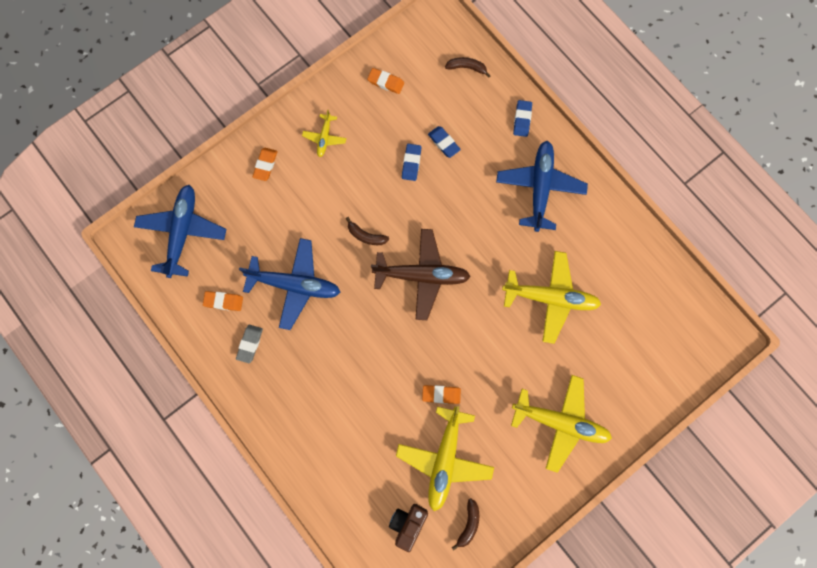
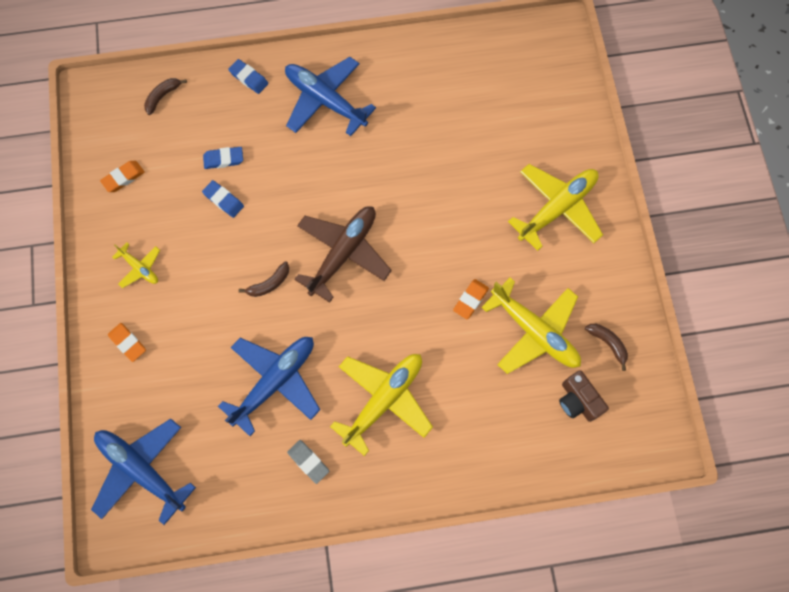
camera: 60 degrees left, 5 degrees down
orange eraser [203,291,243,311] -> none
yellow plane [502,251,601,344] -> yellow plane moved to [330,354,433,456]

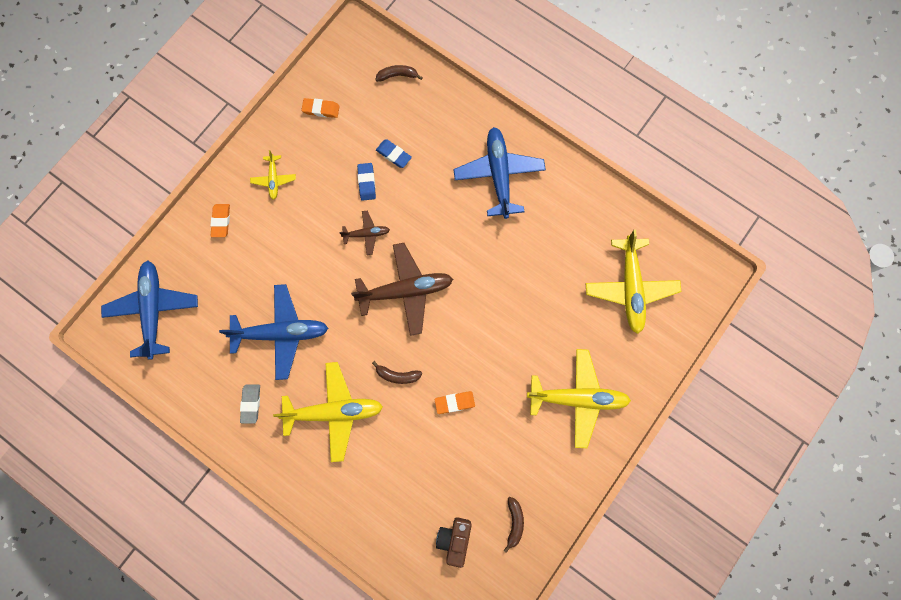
camera: 45 degrees right, 5 degrees up
blue eraser [228,59,268,94] -> none
brown banana [239,262,289,297] -> brown banana moved to [372,361,422,384]
yellow plane [481,278,581,374] -> yellow plane moved to [586,230,681,334]
none -> brown plane [340,210,390,255]

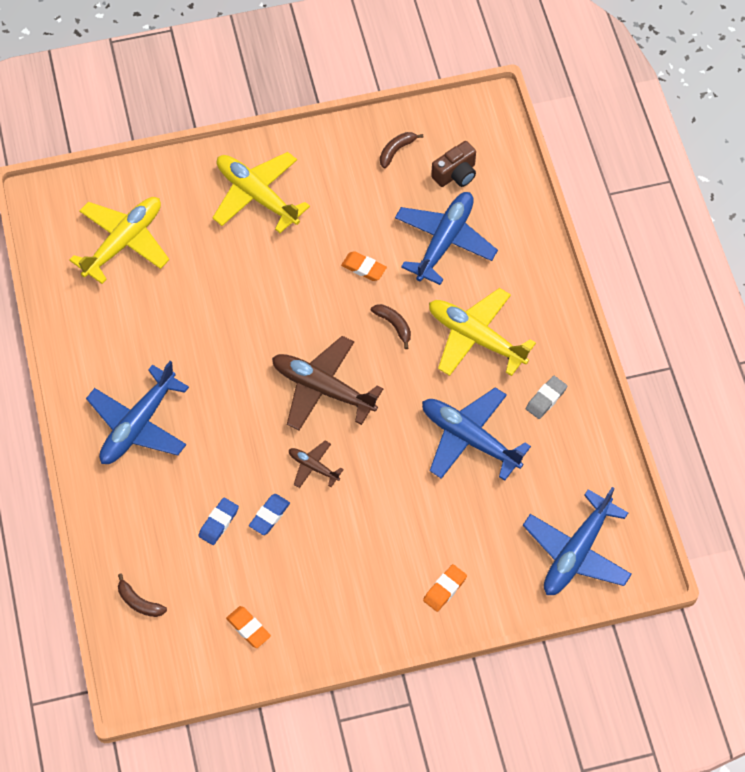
camera: 140 degrees left, 15 degrees down
yellow plane [250,150,296,200] -> none
blue eraser [376,140,412,168] -> blue eraser turned 45 degrees clockwise [198,498,239,545]
none -> blue plane [395,192,498,285]

